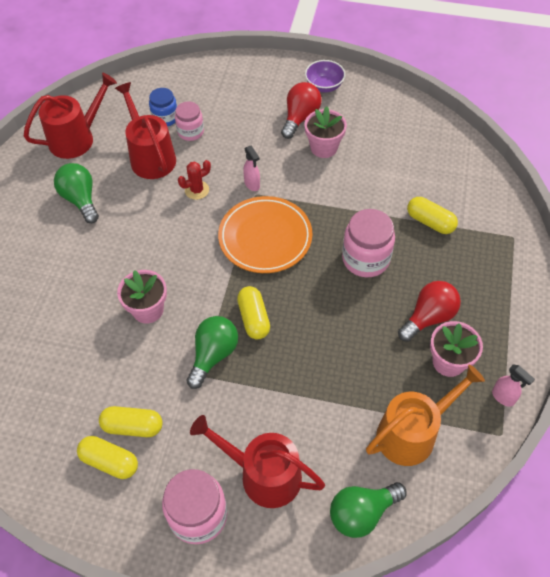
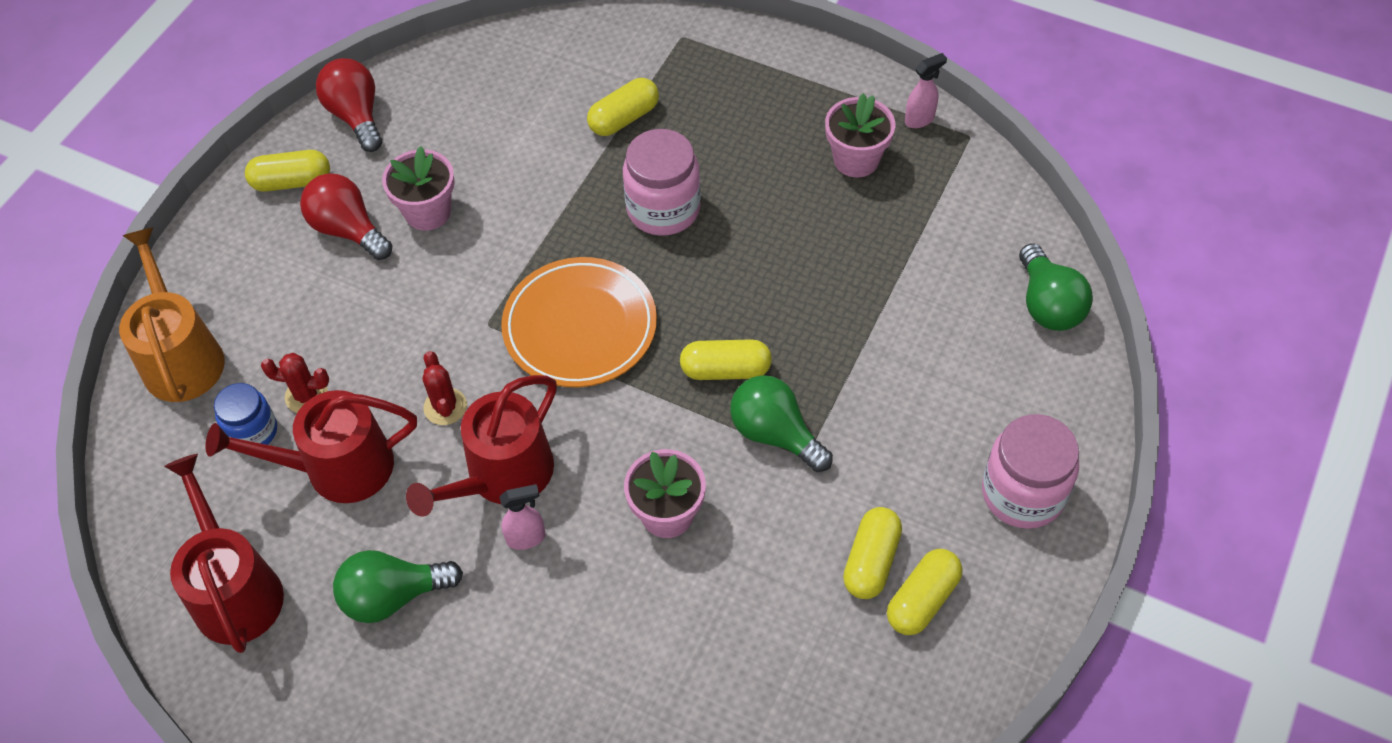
camera: 75 degrees left, 0 degrees up
pink jar [175,102,204,141] -> red cactus [261,353,329,413]
red watering can [190,415,325,508] -> red watering can moved to [406,375,557,517]
pink spray bottle [243,146,260,191] -> pink spray bottle moved to [499,484,545,550]
purple bowl [305,60,345,93] -> yellow capsule [245,150,330,192]
orange watering can [366,364,485,466] -> orange watering can moved to [119,227,225,402]
red light bulb [398,281,461,342] -> red light bulb moved to [316,58,382,152]

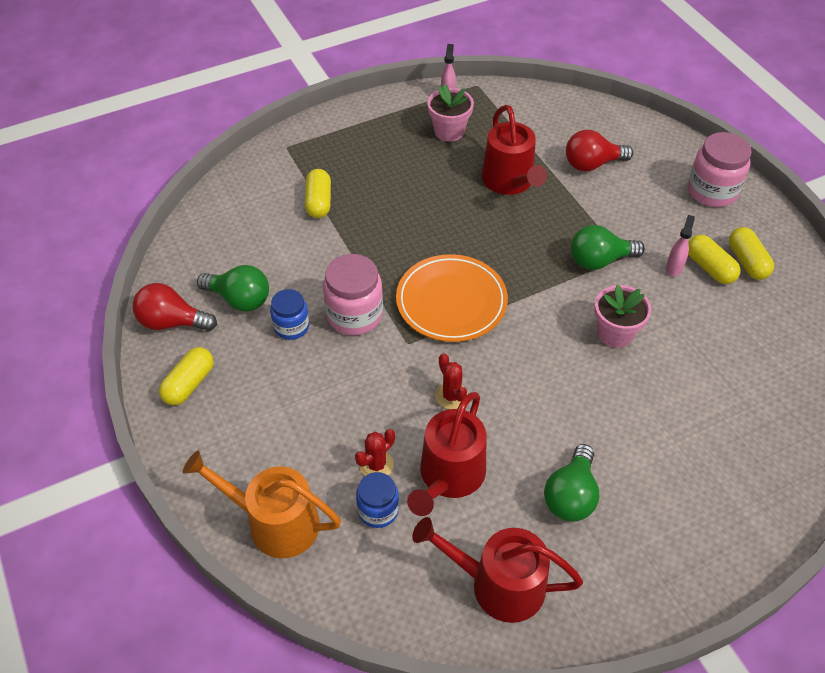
camera: 55 degrees left, 5 degrees down
red light bulb [300,173,392,260] -> red light bulb moved to [566,130,633,171]
pink flower pot [382,146,455,231] -> blue jar [270,289,309,340]
red watering can [406,375,557,517] -> red watering can moved to [482,105,547,195]
red cactus [423,351,467,425] -> red cactus turned 45 degrees clockwise [435,353,468,409]
pink spray bottle [499,484,545,550] -> pink spray bottle moved to [666,215,695,277]
pink jar [623,129,701,236] -> pink jar moved to [323,254,383,335]
yellow capsule [680,339,772,380] -> none
green light bulb [1019,243,1093,331] -> green light bulb moved to [197,265,269,311]

